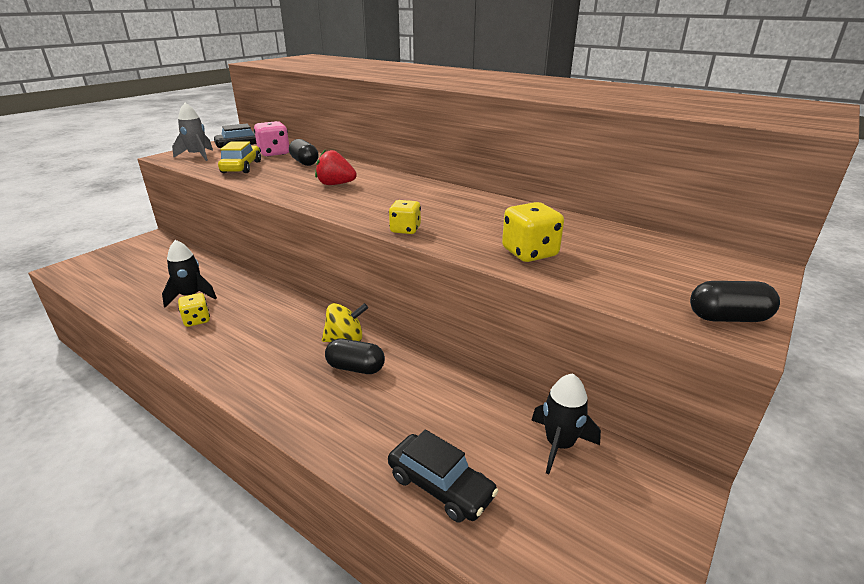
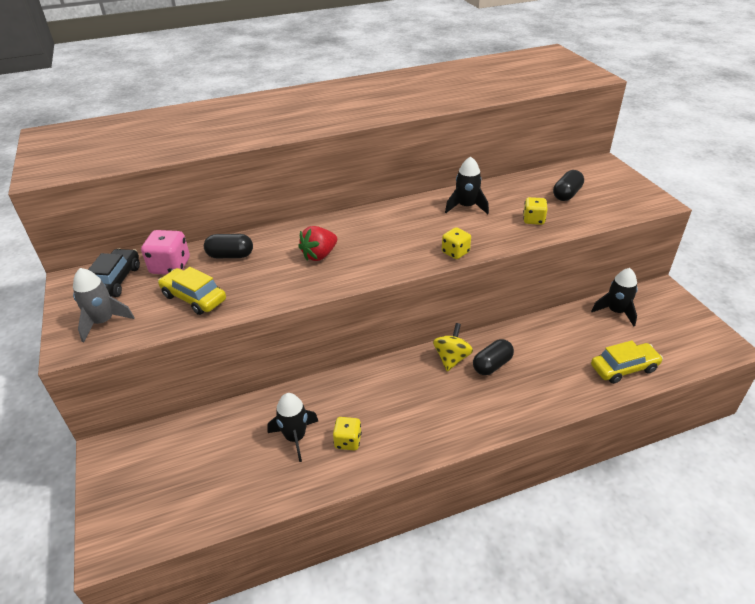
camera: 55 degrees left, 10 degrees up
black car [388,430,498,523] -> yellow car [591,340,663,384]
yellow dice [502,202,564,262] -> yellow dice [523,197,548,225], size x0.66
black capsule [690,281,780,322] -> black capsule moved to [553,170,584,201]
none -> black rocket [445,157,489,214]

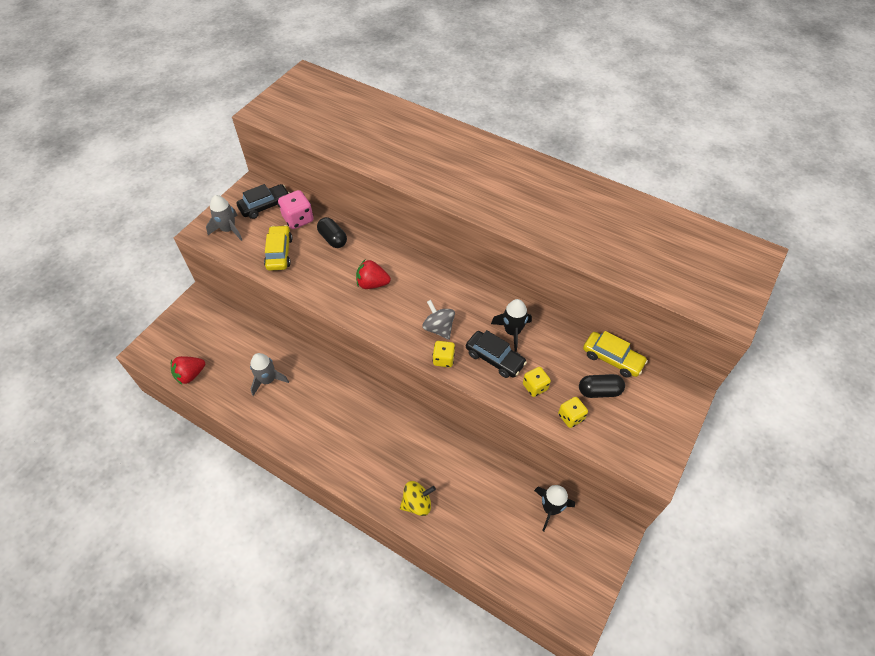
camera: 50 degrees right, 15 degrees up
black rocket [267,393,318,462] -> grey rocket [250,353,289,396]
yellow dice [333,417,362,450] -> yellow dice moved to [558,397,588,428]
yellow spinning top [433,323,473,371] -> yellow spinning top moved to [400,481,436,516]
black capsule [473,339,514,375] -> none
yellow car [591,340,663,384] -> yellow car moved to [583,331,648,378]
none -> red strawberry [171,356,205,385]
none -> grey spinning top [422,300,455,340]
none -> black car [466,330,527,378]

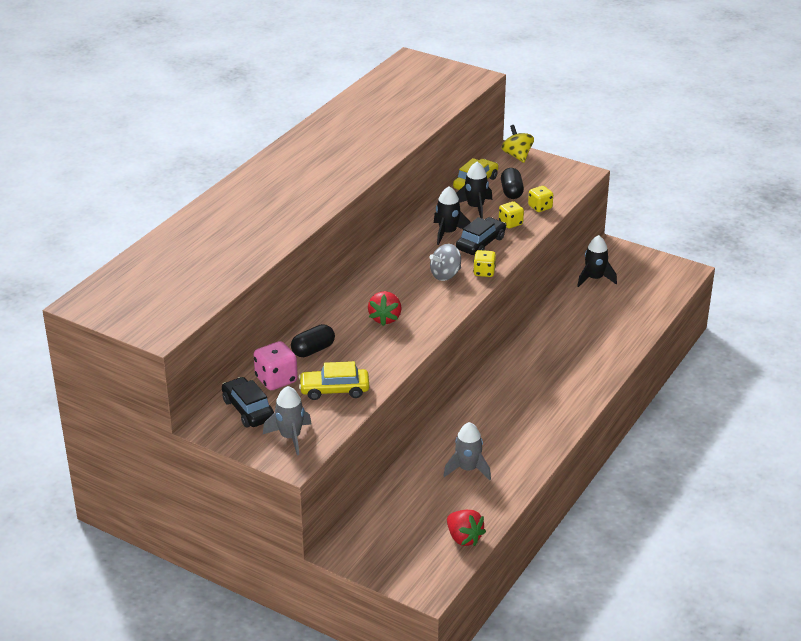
camera: 90 degrees left, 20 degrees down
yellow spinning top [400,481,436,516] -> yellow spinning top moved to [502,125,534,163]
none -> black rocket [456,162,492,219]

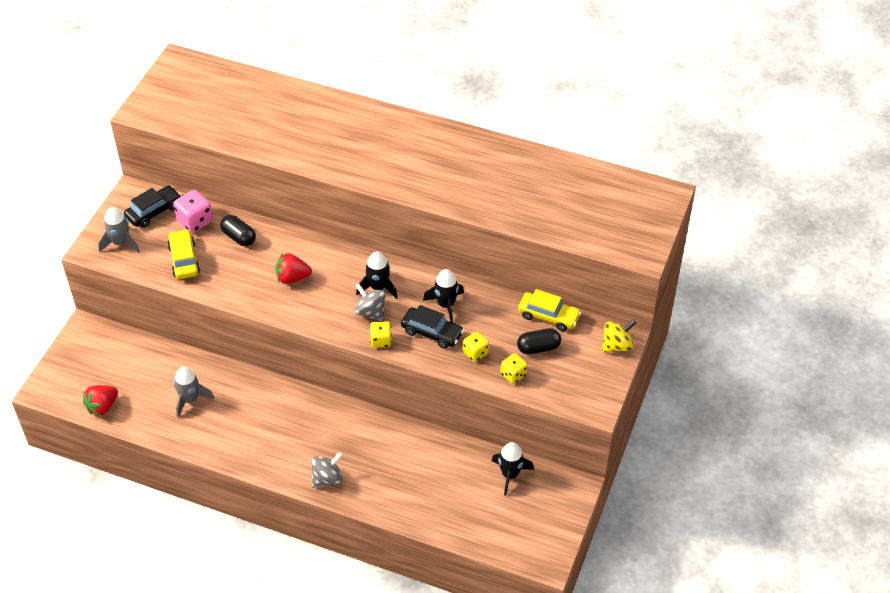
camera: 80 degrees right, 15 degrees up
black rocket [456,162,492,219] -> black rocket moved to [356,251,398,299]
none -> grey spinning top [312,452,343,488]

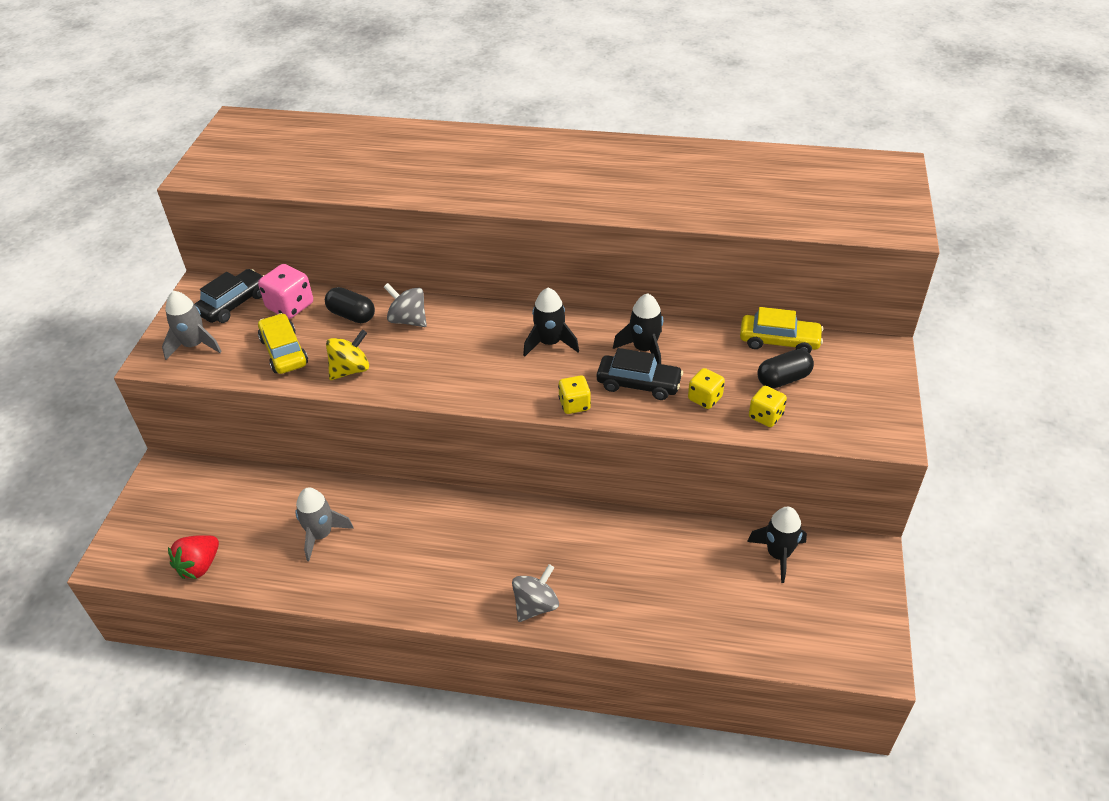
camera: 10 degrees left, 5 degrees down
red strawberry [275,253,312,284] -> none
grey spinning top [354,284,385,321] -> grey spinning top moved to [384,283,427,327]
yellow spinning top [601,319,637,353] -> yellow spinning top moved to [326,330,369,380]

